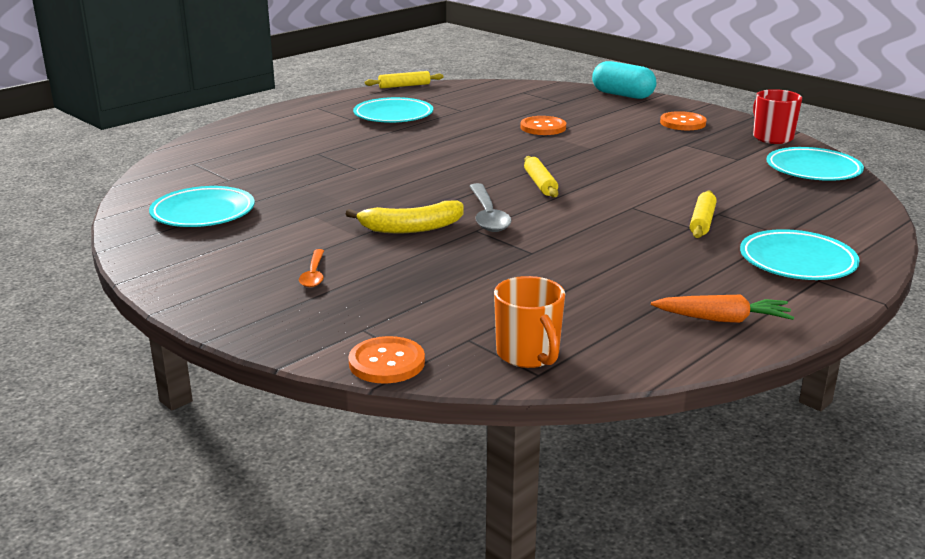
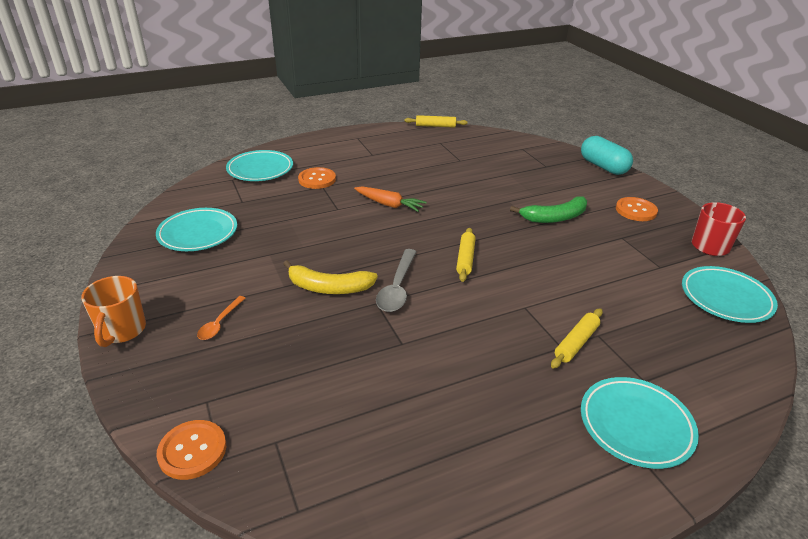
camera: 20 degrees right, 10 degrees up
turquoise plate [353,97,433,123] -> turquoise plate moved to [226,150,293,181]
orange mug [494,276,565,368] -> orange mug moved to [81,276,146,347]
orange button [520,116,566,135] -> orange button moved to [298,167,336,189]
orange carrot [651,295,794,323] -> orange carrot moved to [354,186,427,212]
none -> green banana [510,196,587,223]

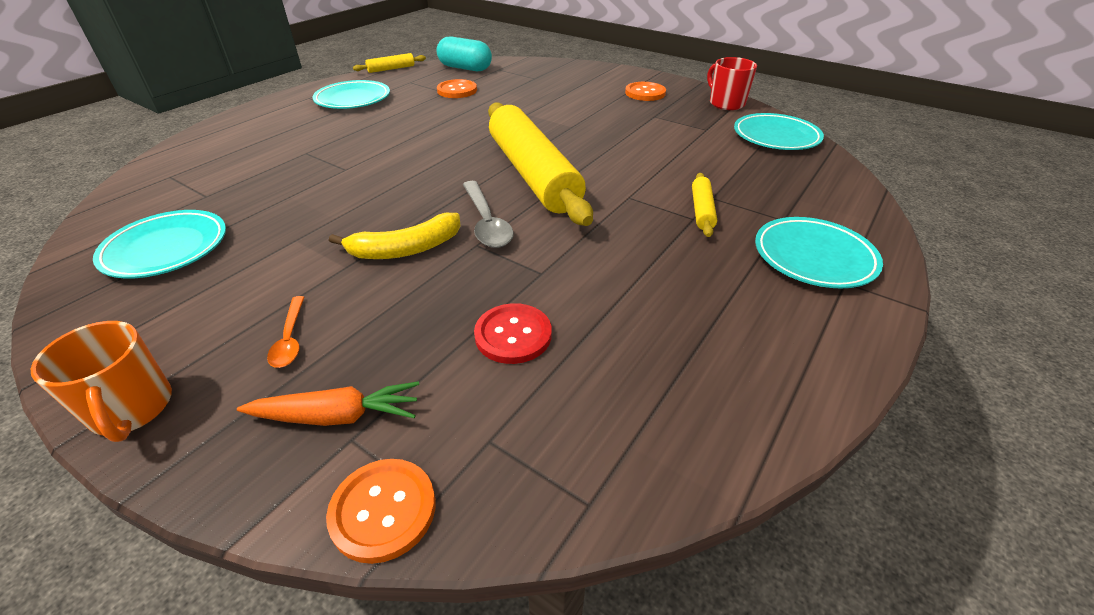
camera: 30 degrees left, 5 degrees up
turquoise plate [226,150,293,181] -> turquoise plate moved to [313,80,390,109]
orange button [298,167,336,189] -> orange button moved to [437,79,477,98]
orange carrot [354,186,427,212] -> orange carrot moved to [237,381,419,426]
yellow rolling pin [456,228,476,282] -> yellow rolling pin [488,102,593,226], size x2.44
green banana [510,196,587,223] -> none
turquoise capsule [581,136,633,175] -> turquoise capsule moved to [437,36,492,71]
none -> red button [474,303,552,364]

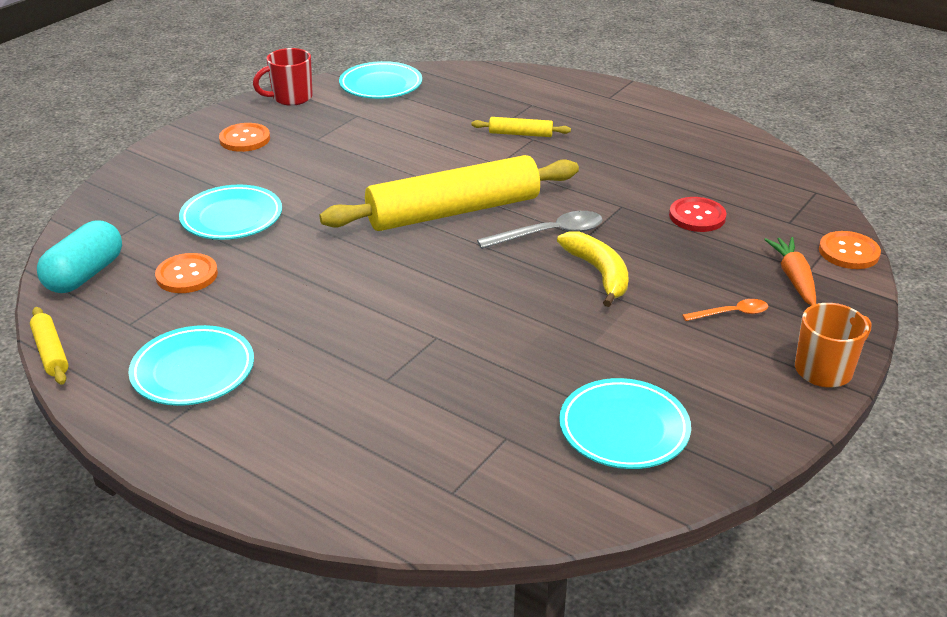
camera: 90 degrees left, 5 degrees down
turquoise plate [755,217,883,289] -> turquoise plate moved to [179,185,282,240]

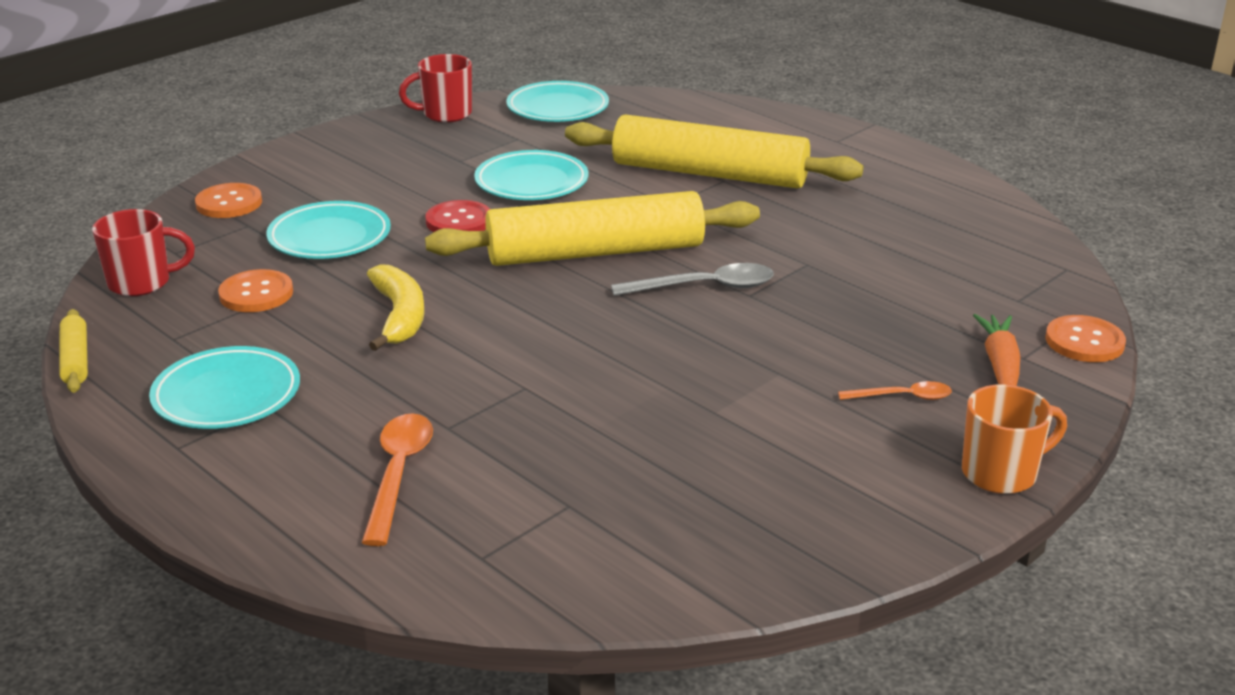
camera: 10 degrees right, 5 degrees down
turquoise capsule [37,220,122,293] -> red mug [92,209,195,296]
orange button [219,123,270,152] -> orange button moved to [195,183,262,218]
yellow rolling pin [471,117,571,137] -> yellow rolling pin [565,115,864,188], size x2.44
yellow banana [557,231,628,307] -> yellow banana moved to [367,264,425,351]
turquoise plate [559,378,691,469] -> turquoise plate moved to [474,150,588,200]
red button [669,197,727,232] -> red button moved to [425,200,490,232]
none -> orange spoon [362,414,433,546]

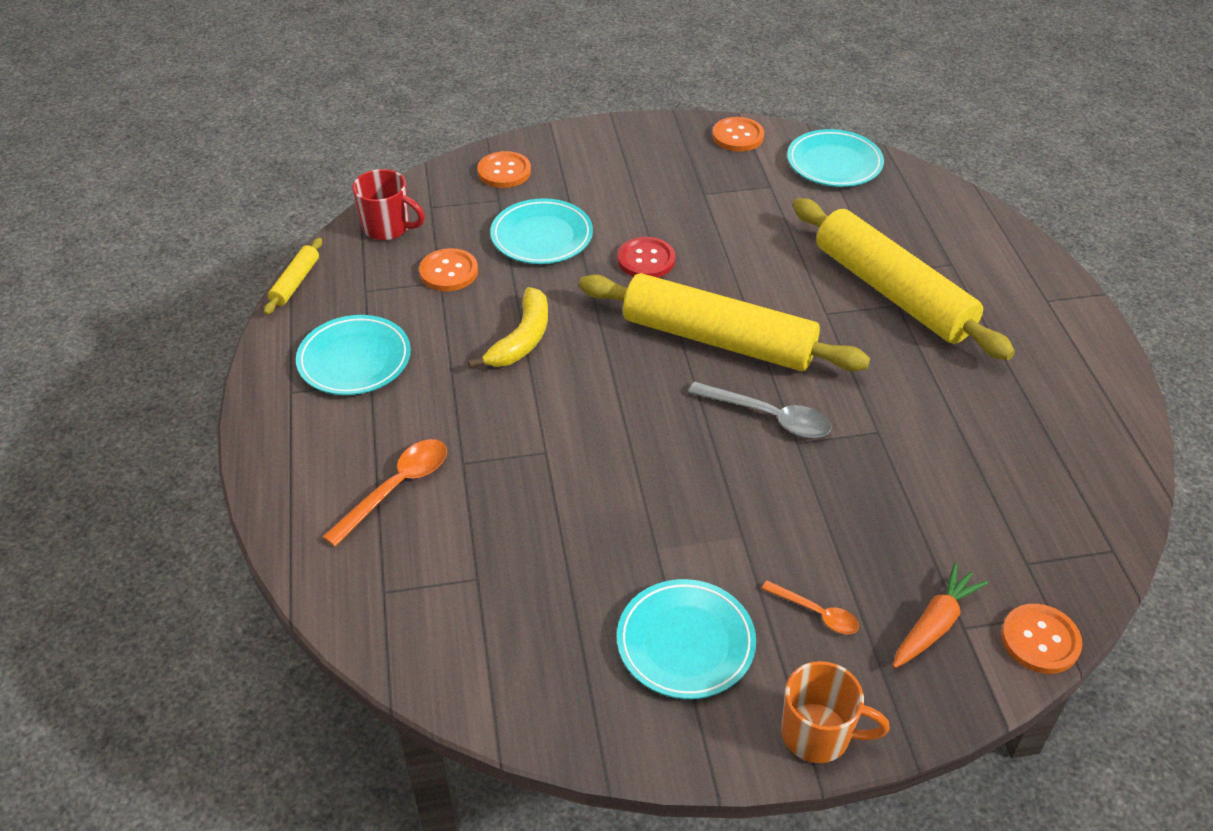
camera: 35 degrees right, 15 degrees up
red mug [399,54,472,122] -> orange button [712,117,764,152]
turquoise plate [474,150,588,200] -> turquoise plate moved to [617,579,756,699]

